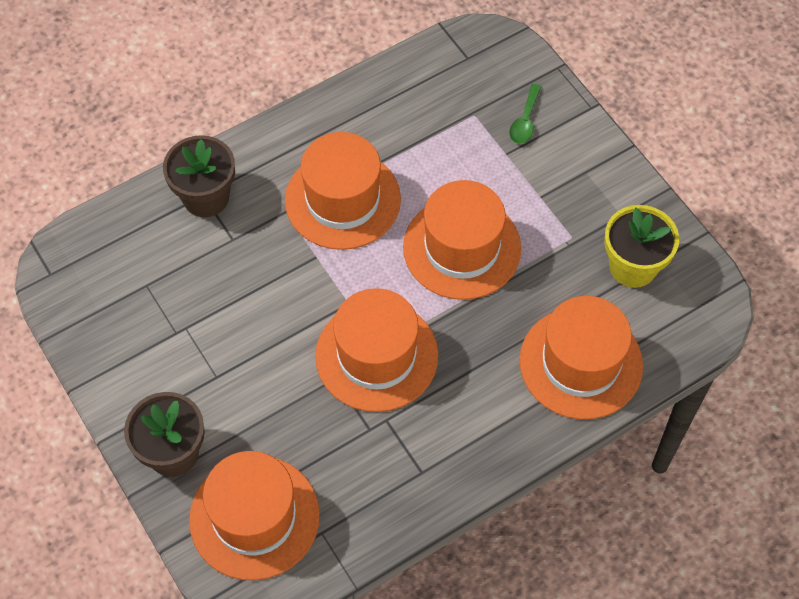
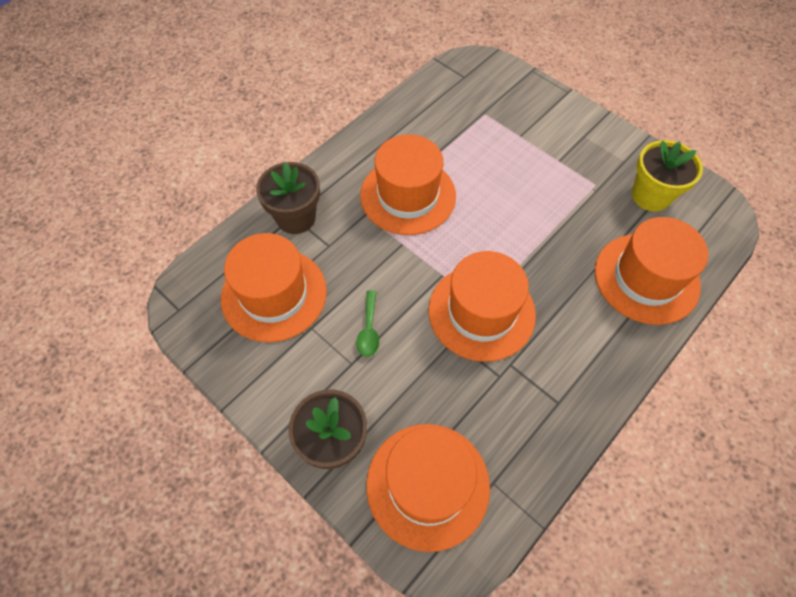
camera: 15 degrees left, 0 degrees up
orange hat [403,180,521,300] -> orange hat moved to [221,233,327,342]
green spoon [509,84,542,144] -> green spoon moved to [356,290,379,357]

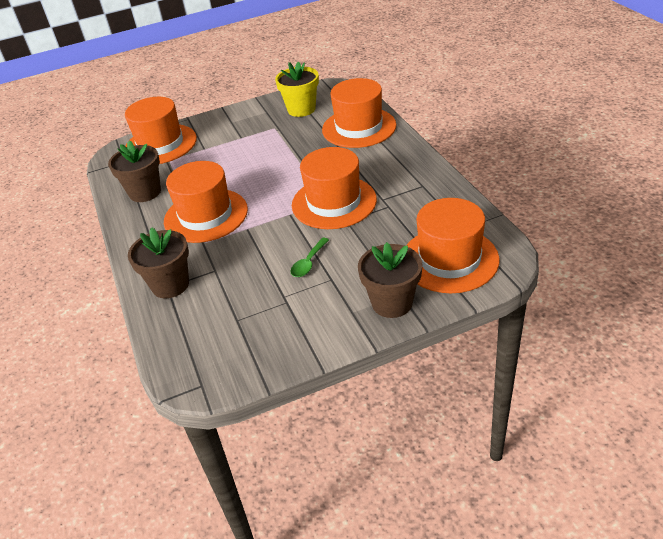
camera: 60 degrees left, 20 degrees down
orange hat [221,233,327,342] -> orange hat moved to [125,97,197,164]
green spoon [356,290,379,357] -> green spoon turned 90 degrees clockwise [291,238,329,277]
none -> brown flower pot [108,140,161,202]

